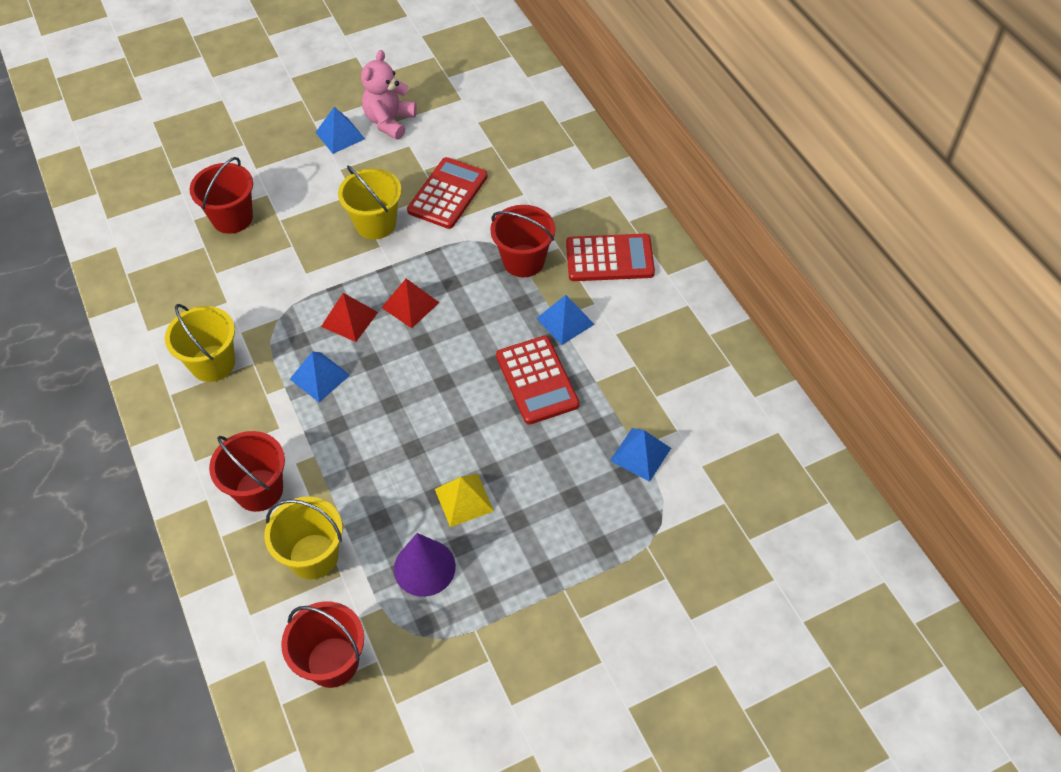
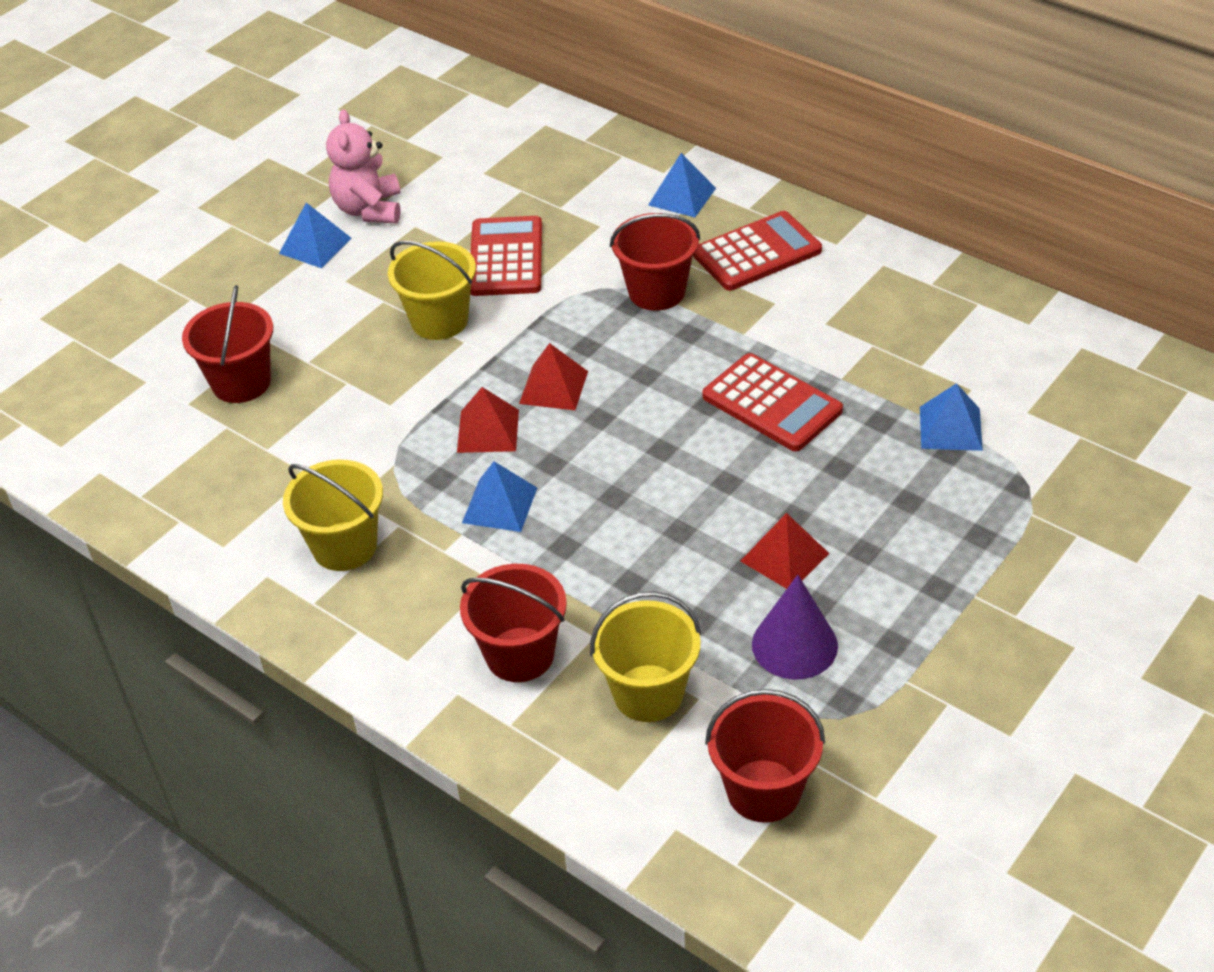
camera: 25 degrees left, 10 degrees down
yellow pyramid [435,474,494,527] -> red pyramid [741,513,830,589]
blue pyramid [536,295,595,345] -> blue pyramid moved to [648,153,716,217]

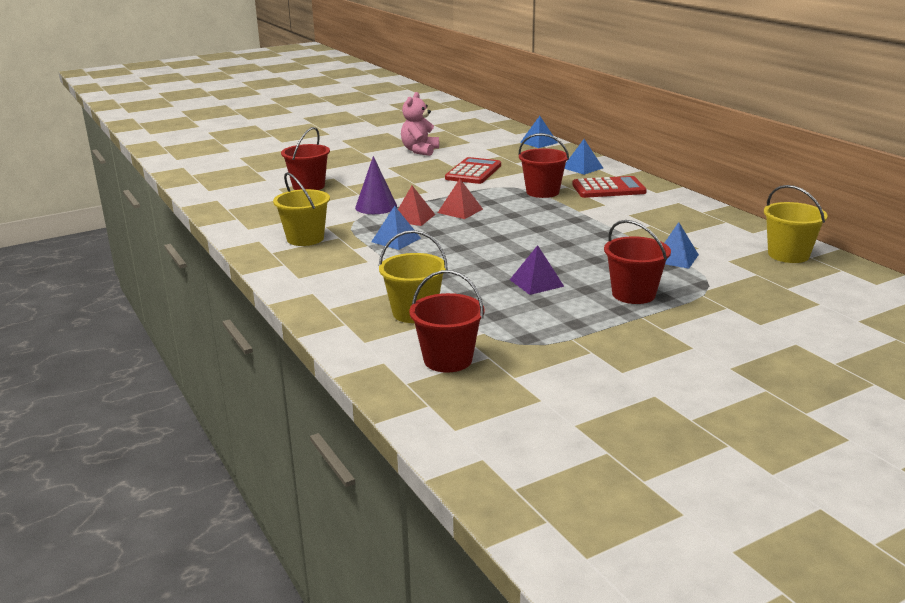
camera: 20 degrees right, 20 degrees down
blue pyramid [279,203,352,268] -> blue pyramid moved to [520,116,558,148]
yellow bucket [388,241,476,340] -> yellow bucket moved to [764,185,828,263]
red bucket [460,564,567,682] -> red bucket moved to [604,220,671,304]
red calculator [702,353,843,451] -> none
red pyramid [741,513,830,589] -> purple pyramid [510,245,564,295]
purple cone [752,575,838,680] -> purple cone moved to [355,156,397,214]

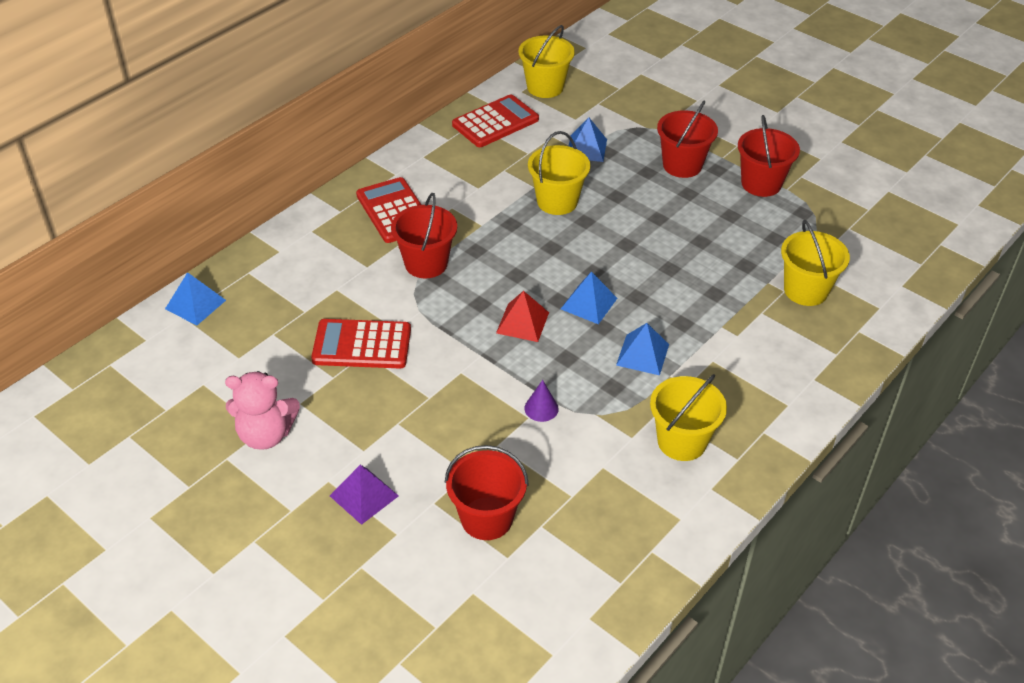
camera: 110 degrees left, 20 degrees up
purple cone [355,156,397,214] -> purple cone [524,380,559,422], size x0.57
red pyramid [398,186,435,226] -> none
red bucket [409,270,485,373] -> red bucket moved to [738,115,800,197]
purple pyramid [510,245,564,295] -> purple pyramid moved to [330,465,399,525]
blue pyramid [565,139,603,175] -> blue pyramid moved to [561,272,617,324]
none -> red calculator [452,94,539,147]
none -> yellow bucket [528,131,590,215]

